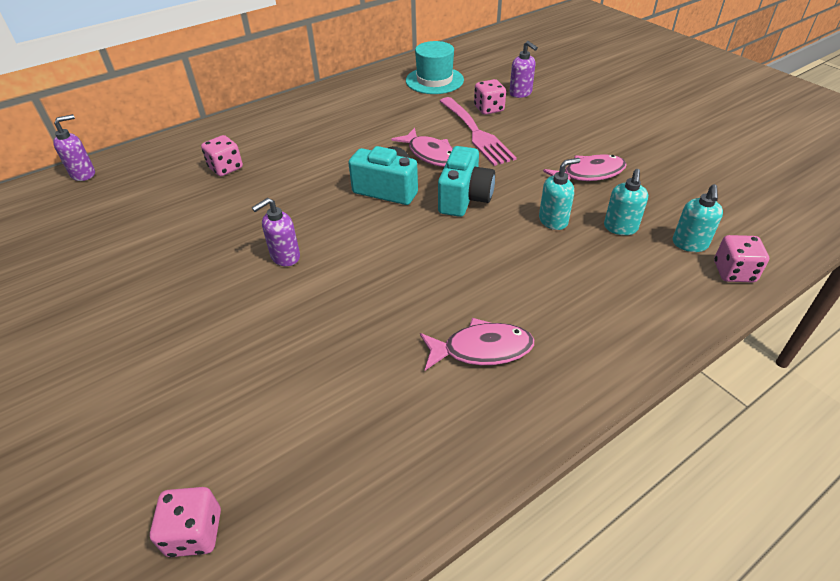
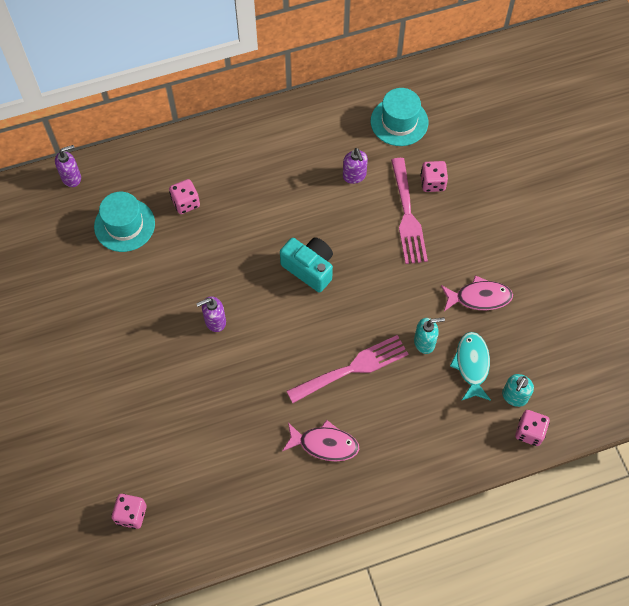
camera: 15 degrees right, 20 degrees up
pink fish [391,128,453,167] -> none
turquoise camera [438,146,495,217] -> none
purple soap dispenser [509,41,538,98] -> purple soap dispenser moved to [343,148,368,184]
turquoise soap dispenser [604,169,648,235] -> turquoise fish [450,332,491,401]
none -> turquoise hat [94,192,155,252]
none -> pink fork [287,335,408,403]

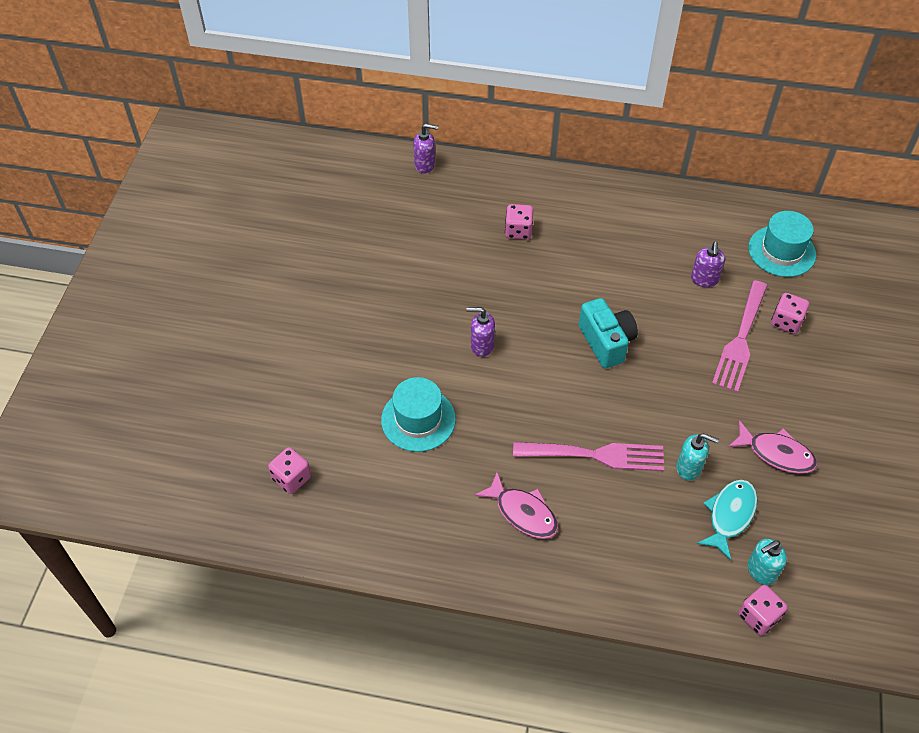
camera: 30 degrees right, 10 degrees down
turquoise hat [94,192,155,252] -> turquoise hat moved to [381,377,456,452]

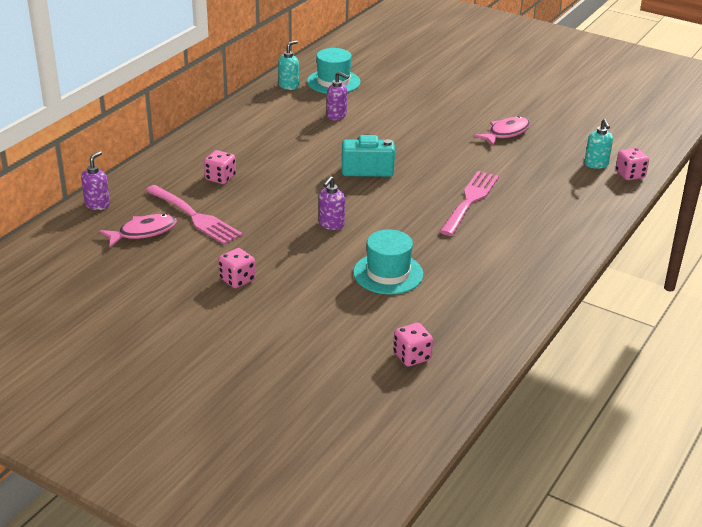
camera: 70 degrees left, 20 degrees down
pink fish [475,472,558,539] -> pink fish moved to [99,214,177,247]
turquoise soap dispenser [676,433,719,481] -> turquoise soap dispenser moved to [278,40,299,90]
turquoise fish [697,479,758,560] -> none
pink fork [712,280,767,393] -> pink fork moved to [145,185,243,245]
pink dice [771,293,809,334] -> pink dice moved to [218,248,255,288]

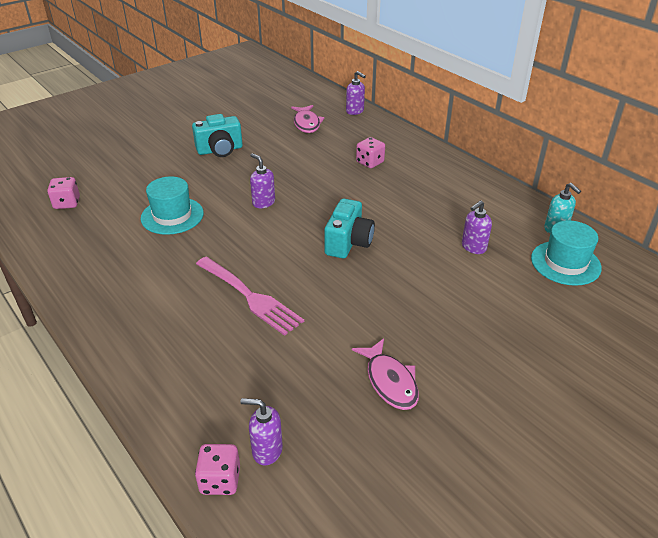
camera: 110 degrees right, 5 degrees up
pink fork [145,185,243,245] -> none
pink dice [218,248,255,288] -> turquoise camera [192,114,243,157]
turquoise soap dispenser [584,119,613,169] -> purple soap dispenser [241,398,283,465]

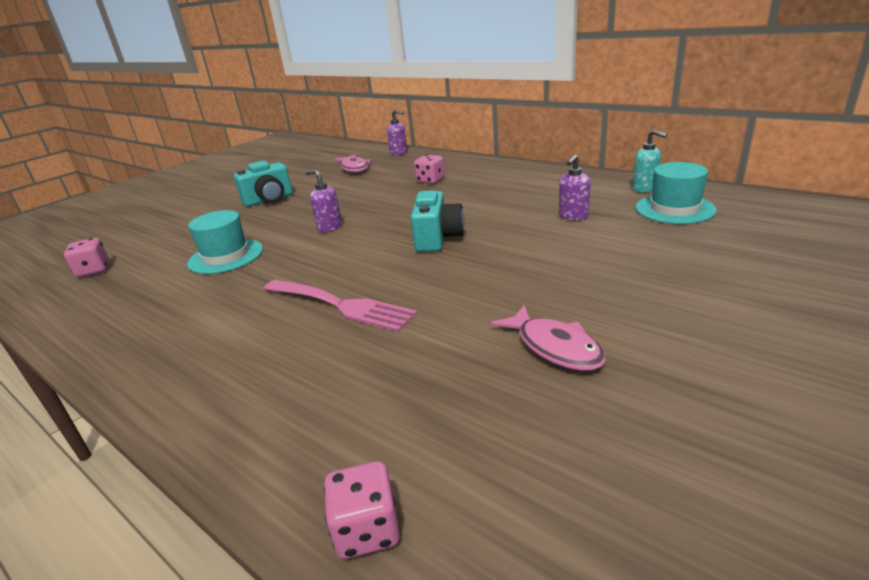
camera: 10 degrees left, 10 degrees down
purple soap dispenser [241,398,283,465] -> none

